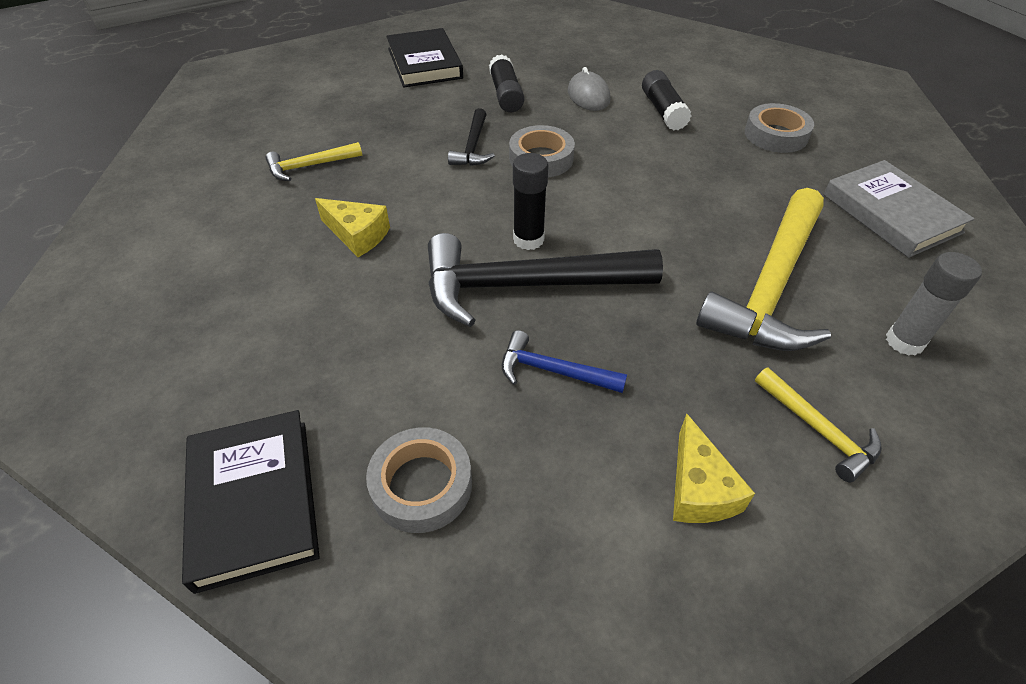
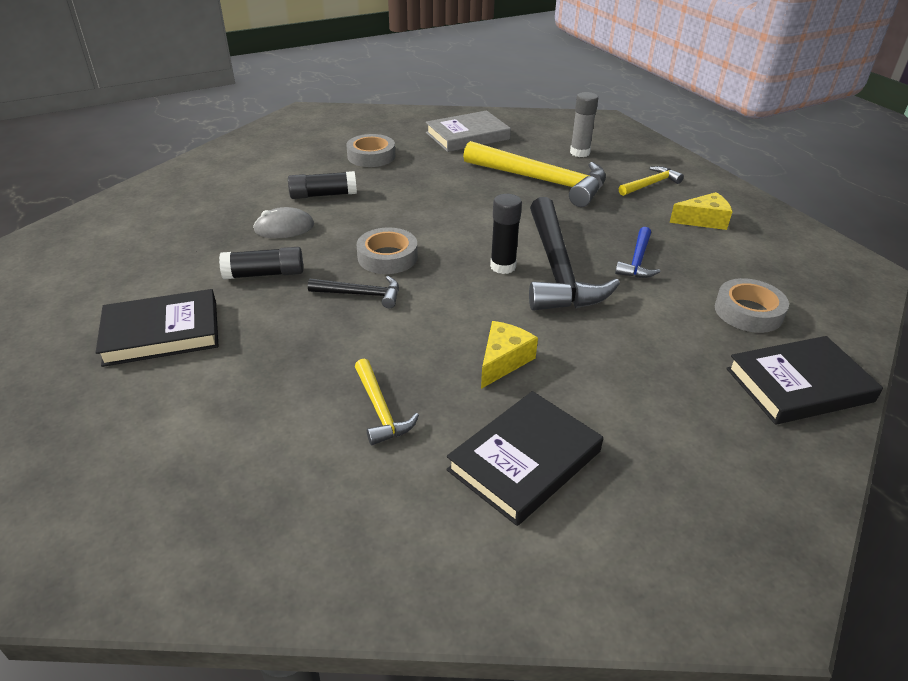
camera: 90 degrees left, 10 degrees down
none -> black book [446,391,603,526]

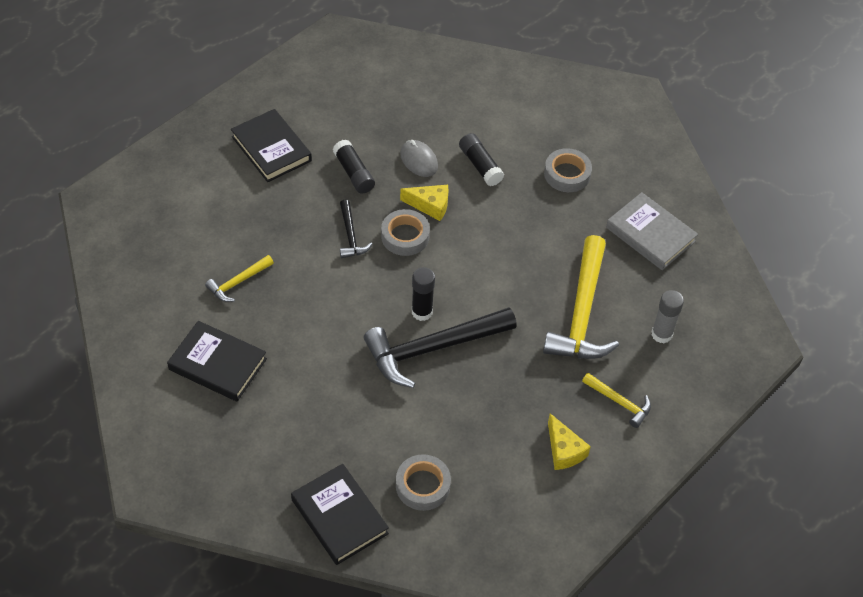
camera: 70 degrees right, 15 degrees up
yellow cheese [481,321,538,389] -> yellow cheese moved to [400,185,449,221]
blue hammer [615,227,661,278] -> none

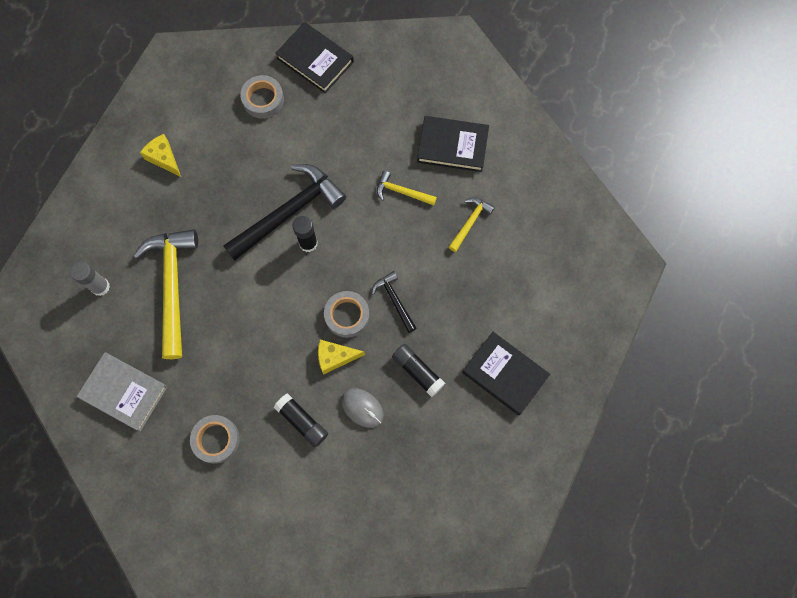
camera: 165 degrees right, 20 degrees up
yellow hammer [582,373,651,428] -> yellow hammer moved to [377,171,437,205]

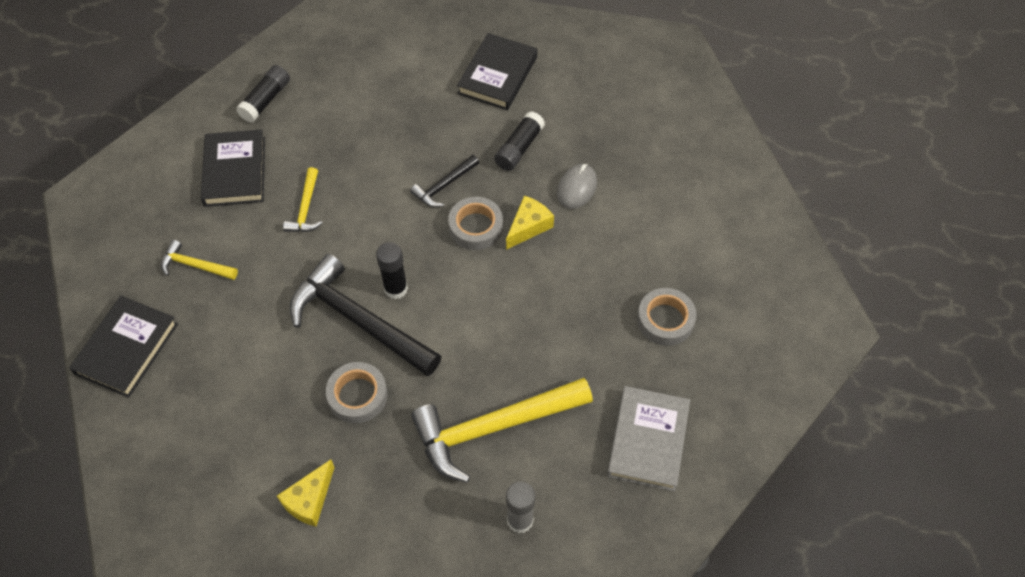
camera: 105 degrees left, 15 degrees down
grey tape [240,75,284,119] -> grey tape moved to [326,362,387,423]
black glue stick [274,393,328,448] -> black glue stick moved to [236,65,290,123]
yellow cheese [318,340,365,374] -> yellow cheese turned 120 degrees counterclockwise [506,196,554,250]
yellow hammer [449,197,495,252] -> yellow hammer moved to [161,240,238,280]

